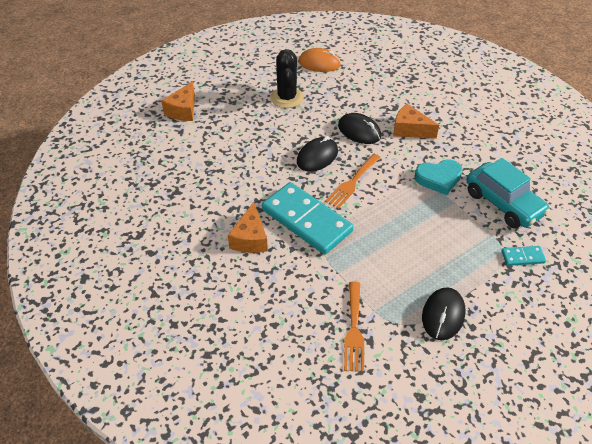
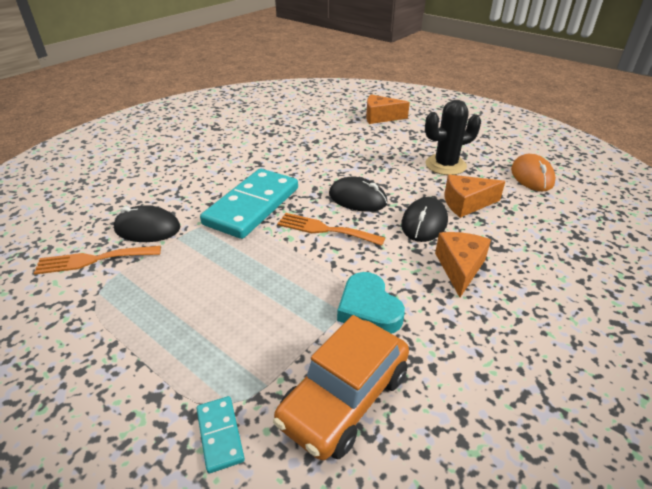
camera: 75 degrees right, 10 degrees down
orange cheese [228,202,268,253] -> orange cheese moved to [444,175,506,218]
black mouse [422,287,466,340] -> black mouse moved to [114,205,181,242]
turquoise car [467,158,550,228] -> orange car [273,315,409,460]

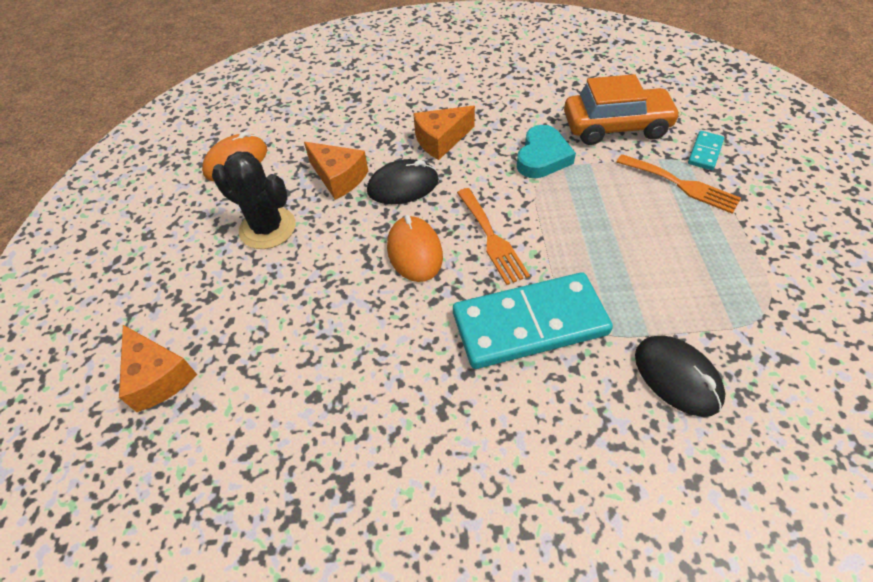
camera: 130 degrees left, 15 degrees up
orange fork [34,246,161,275] -> orange fork moved to [617,154,741,214]
black mouse [329,177,388,212] -> orange mouse [387,215,443,282]

